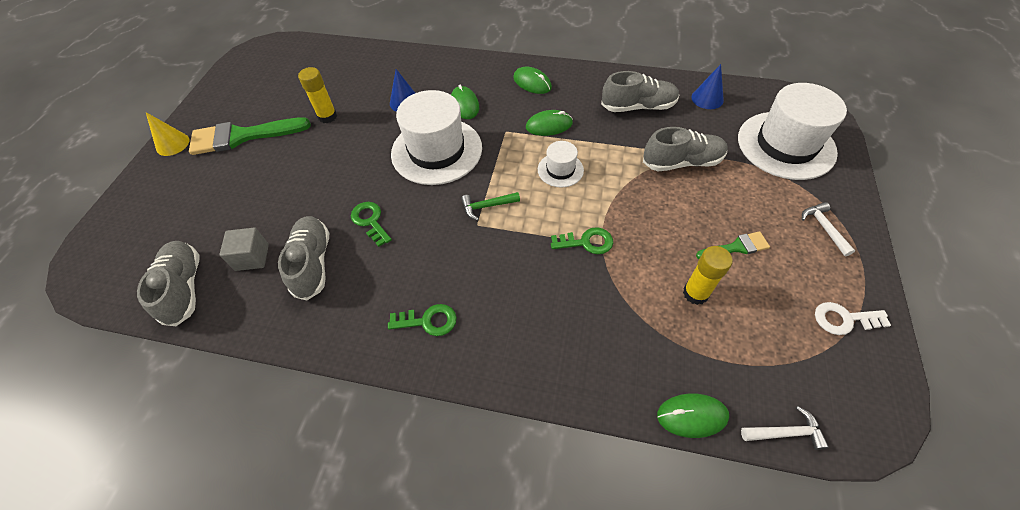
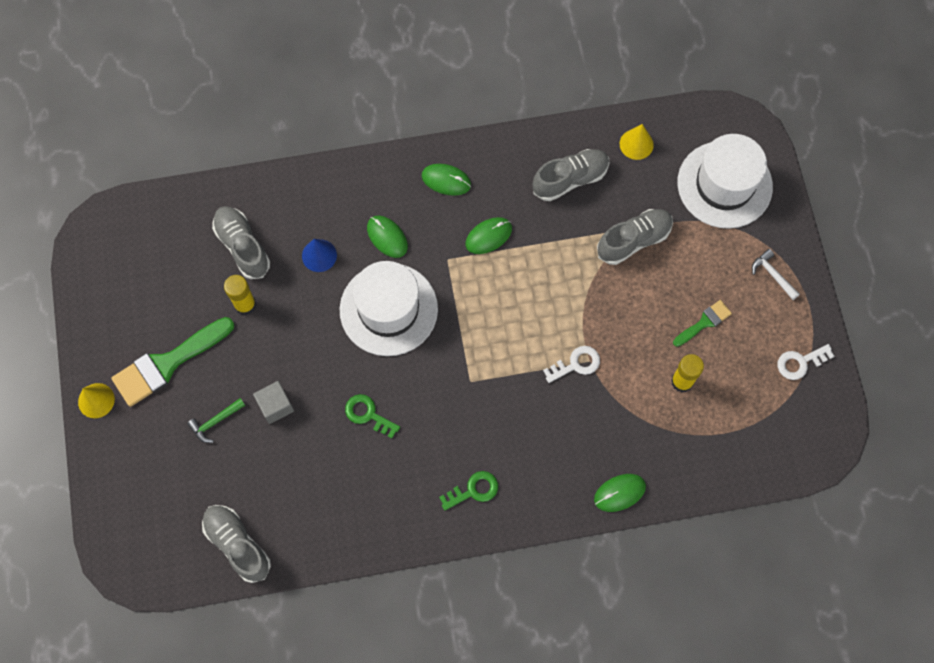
camera: 25 degrees left, 15 degrees up
grey cube [219,227,269,271] -> grey cube moved to [253,381,294,424]
grey shoe [278,216,329,300] -> grey shoe moved to [212,206,270,279]
green hammer [461,192,520,220] -> green hammer moved to [187,398,245,443]
white hat [538,141,584,187] -> none
green key [551,227,613,254] -> white key [543,346,600,383]
green mouse [657,393,729,438] -> green mouse moved to [594,474,646,512]
blue cone [692,64,724,109] -> yellow cone [619,124,654,160]
white hammer [741,406,829,450] -> none

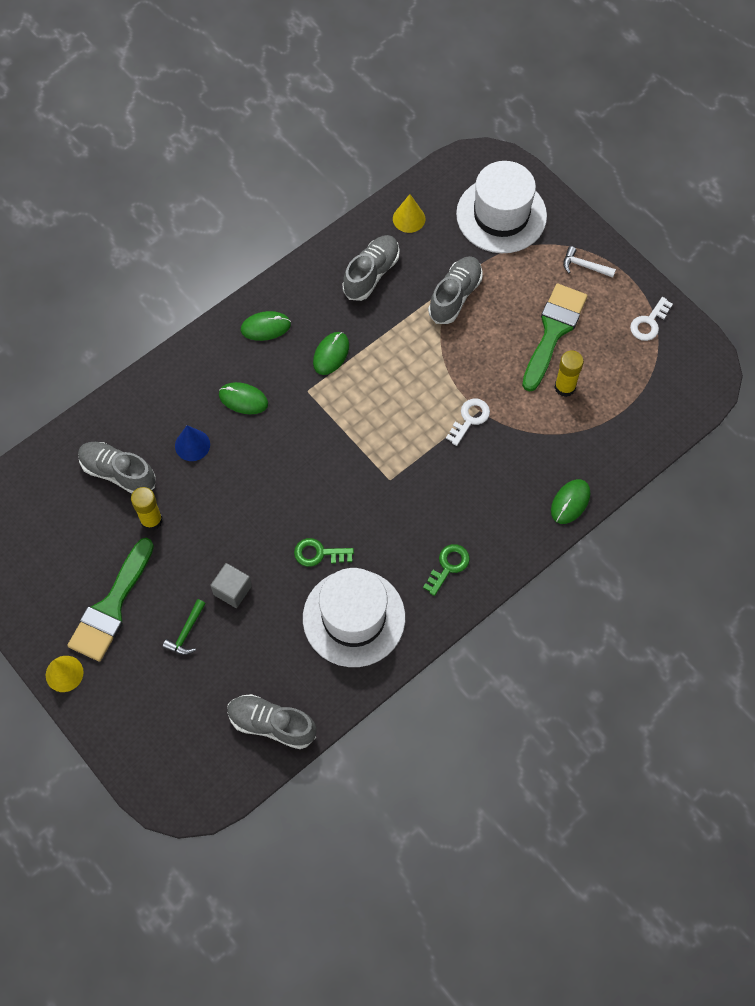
camera: 30 degrees left, 5 degrees down
white hat [340,261,438,356] -> white hat moved to [303,568,405,667]
green brush [673,300,732,347] -> green brush [522,284,587,392], size x1.93

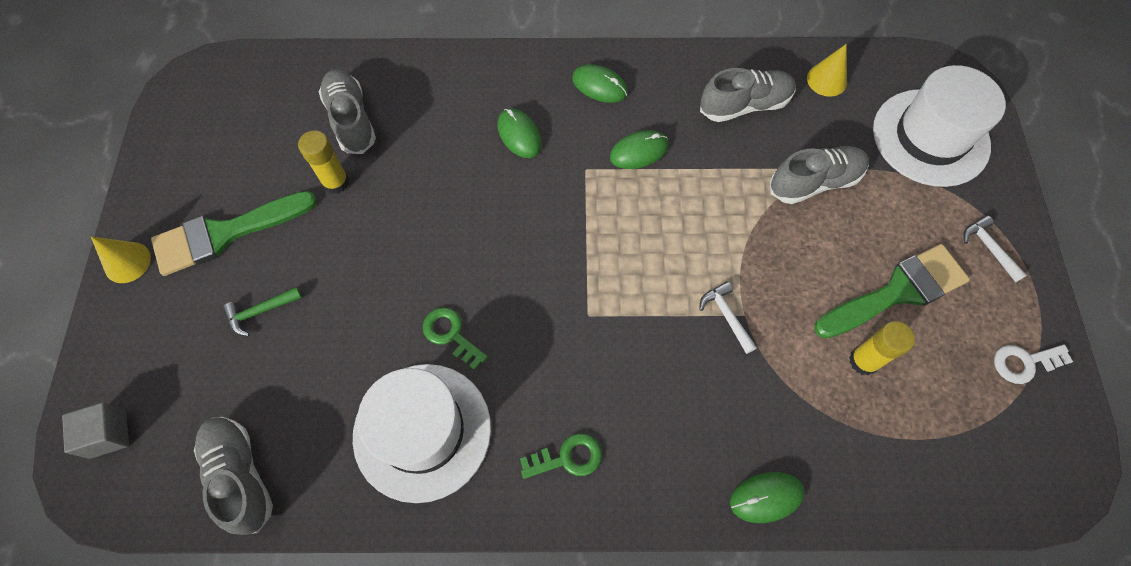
camera: 40 degrees right, 0 degrees up
blue cone [175,425,210,461] -> none
grey cube [210,563,252,608] -> grey cube moved to [62,402,129,459]
white key [446,399,490,446] -> white hammer [699,281,757,354]

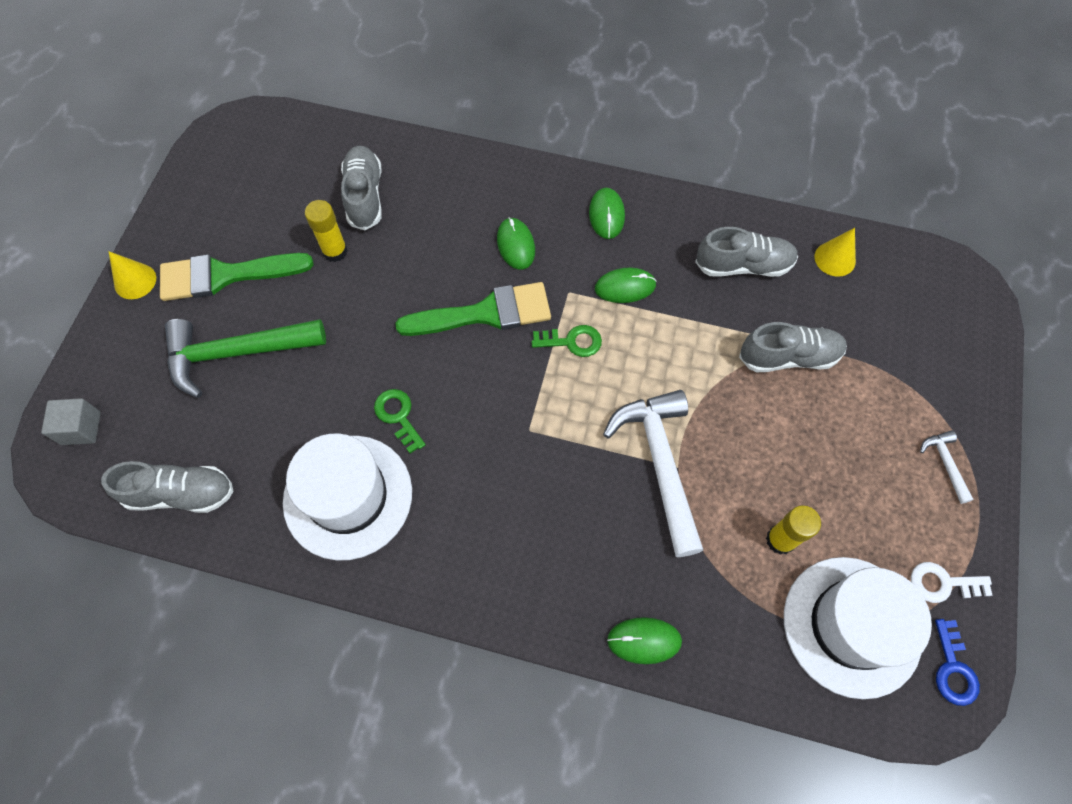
camera: 15 degrees right, 0 degrees up
grey shoe [194,417,273,535] -> grey shoe turned 105 degrees clockwise [101,461,234,513]
green hammer [223,287,302,336] -> green hammer [165,319,326,398], size x2.26
green key [520,433,602,479] -> green key moved to [532,325,602,357]
green mouse [572,64,628,103] -> green mouse turned 45 degrees clockwise [589,188,625,239]
white hammer [699,281,757,354] -> white hammer [603,390,703,557], size x2.26
green brush [814,244,970,339] -> green brush moved to [395,282,551,336]
white hat [873,65,1006,187] -> white hat moved to [784,557,932,699]
none -> blue key [935,619,980,706]

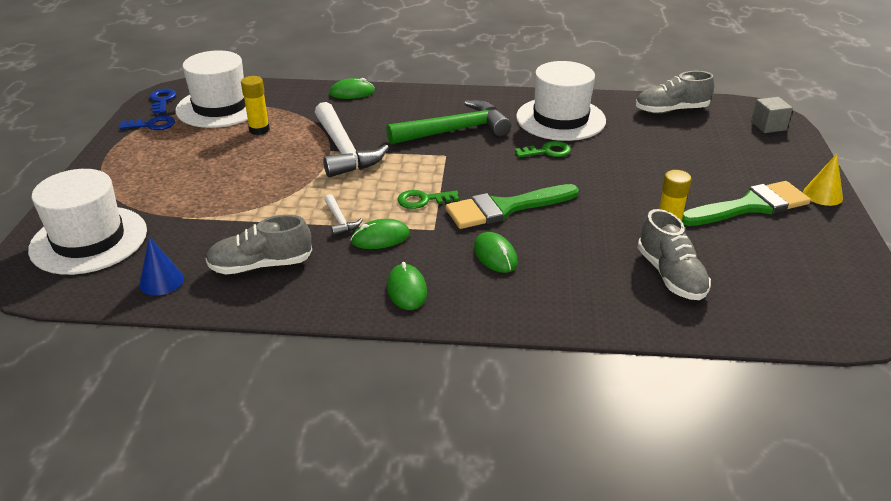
camera: 170 degrees right, 30 degrees down
green hammer [165,319,326,398] -> green hammer moved to [386,100,511,144]
green key [374,389,426,453] -> green key turned 60 degrees counterclockwise [515,141,571,157]
grey shoe [739,322,847,373] -> none
yellow cone [815,228,856,277] -> blue cone [139,237,184,296]
white key [911,562,993,603] -> blue key [119,116,175,130]
white hammer [920,431,974,504] -> white hammer moved to [324,194,363,236]
none -> white hat [28,169,147,275]

